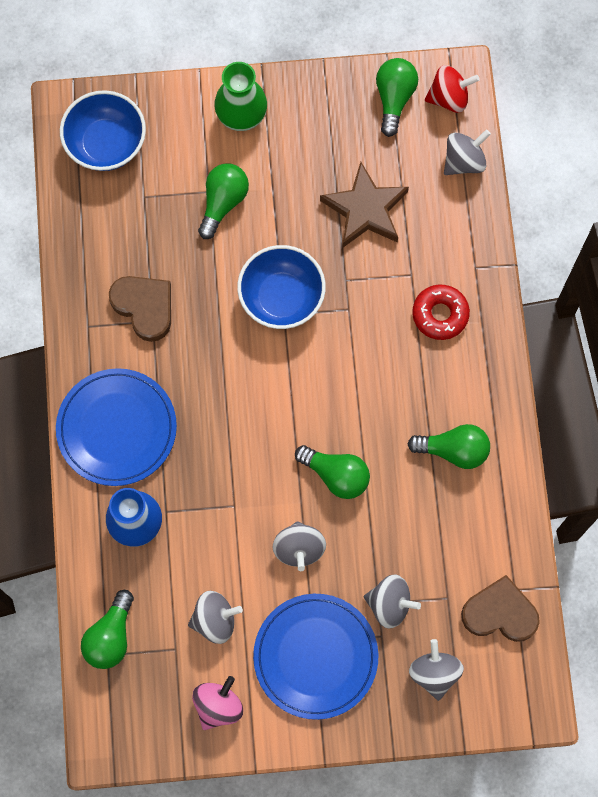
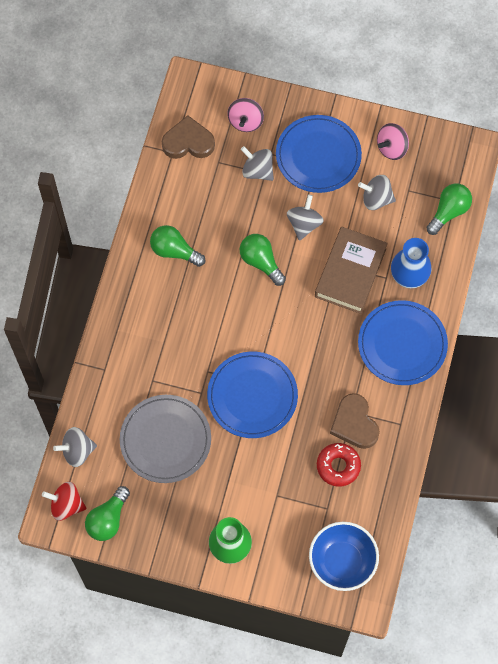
camera: 160 degrees left, 5 degrees down
green light bulb [198,163,249,239] -> none
blue bowl [237,245,326,329] -> blue plate [207,352,298,438]
brown star [320,162,409,247] -> grey plate [120,395,211,483]
grey spinning top [409,639,464,701] -> pink spinning top [227,98,264,132]
red donut [412,285,470,340] -> red donut moved to [317,443,361,487]
brown heart [461,575,540,642] -> brown heart turned 150 degrees clockwise [162,115,215,159]
none -> brown book [315,227,388,314]

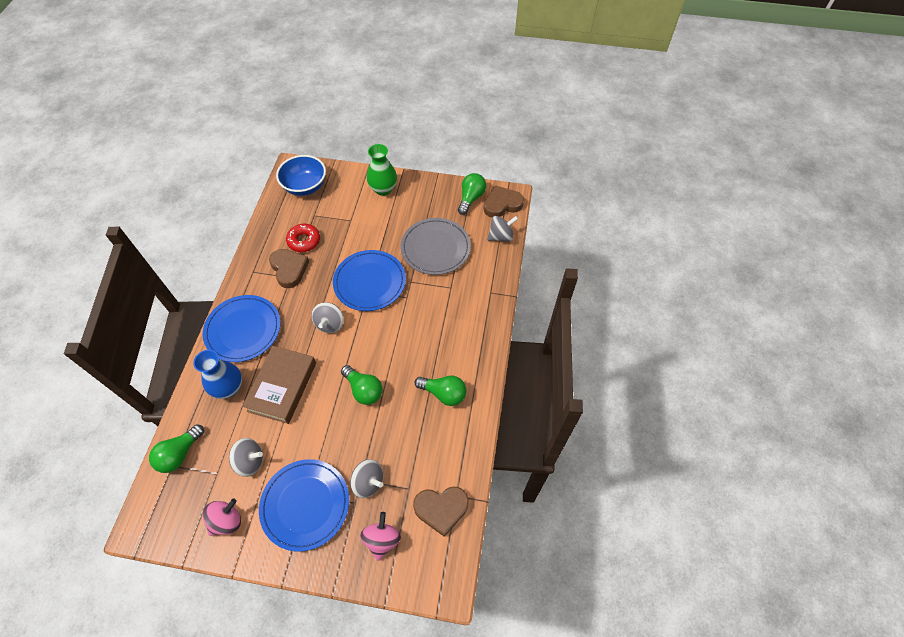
camera: 175 degrees right, 10 degrees down
red spinning top [42,482,86,521] -> brown heart [484,185,524,218]
grey spinning top [287,195,324,241] -> grey spinning top moved to [311,302,344,333]

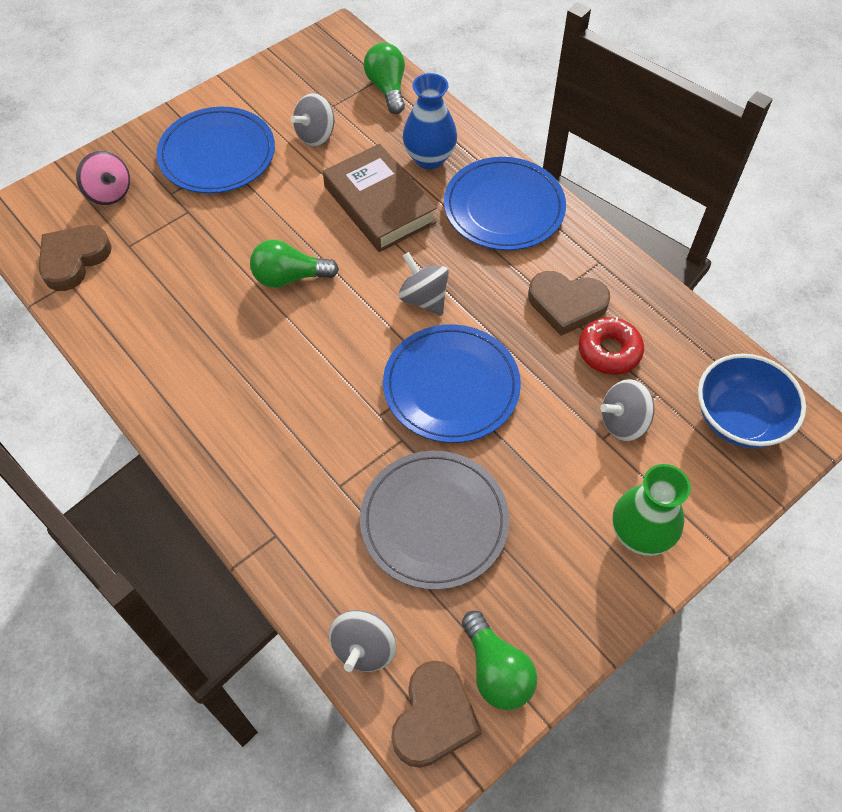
camera: 130 degrees right, 0 degrees up
pink spinning top [202,498,241,536] -> none
grey spinning top [350,459,383,498] -> grey spinning top moved to [600,379,654,441]
green light bulb [415,376,466,406] -> none

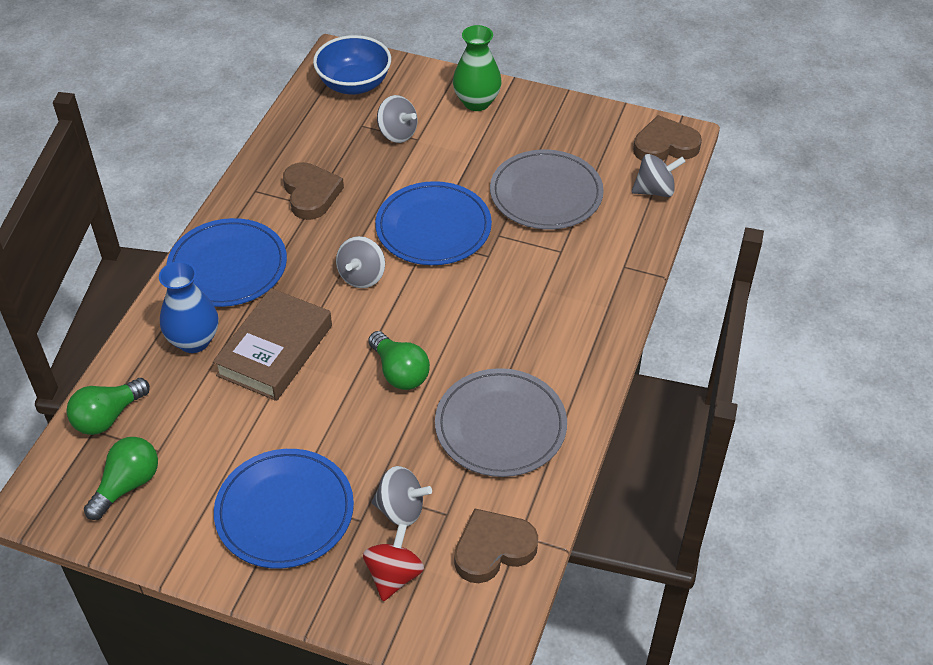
camera: 120 degrees left, 10 degrees down
brown heart [39,225,112,291] -> brown heart turned 150 degrees clockwise [454,509,538,583]
pink spinning top [76,151,130,205] -> red spinning top [363,523,424,601]
grey spinning top [290,93,335,146] -> grey spinning top moved to [371,466,432,526]
green light bulb [462,611,537,710] -> green light bulb moved to [84,437,158,520]
red donut [579,317,644,375] -> none
none -> grey plate [435,368,567,477]

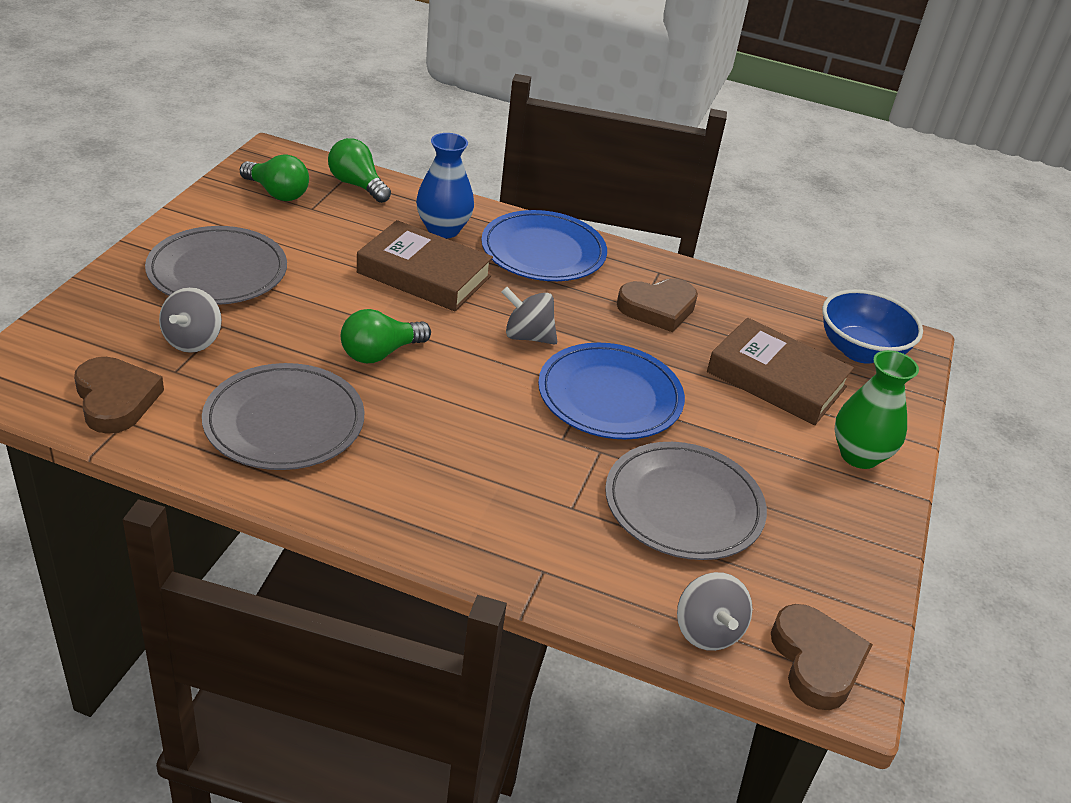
camera: 85 degrees right, 10 degrees down
blue plate [214,449,354,569] -> grey plate [145,226,287,305]
red spinning top [363,523,424,601] -> none
grey spinning top [377,95,417,143] -> brown book [707,318,854,425]

